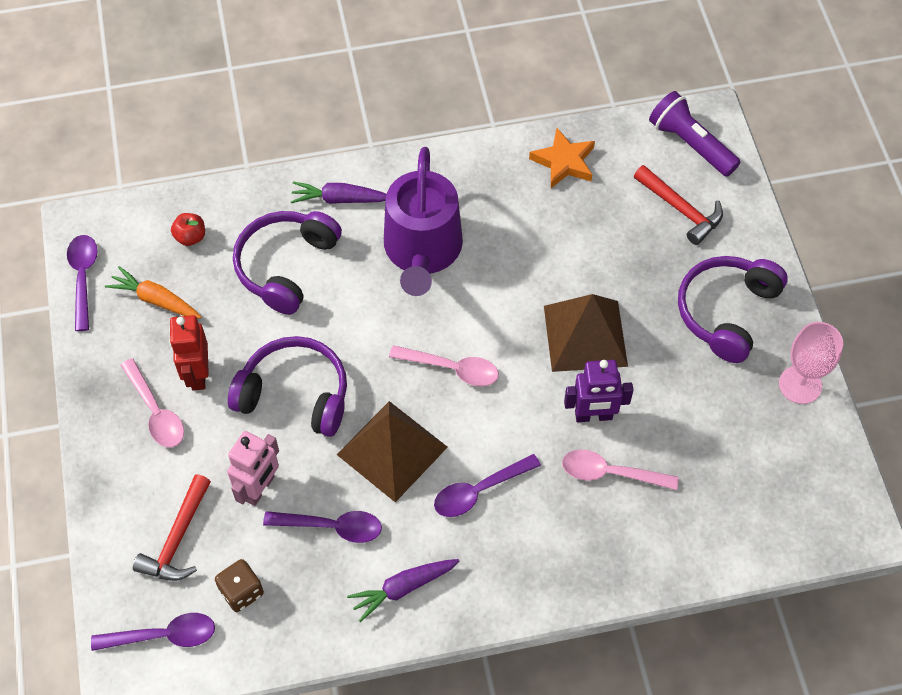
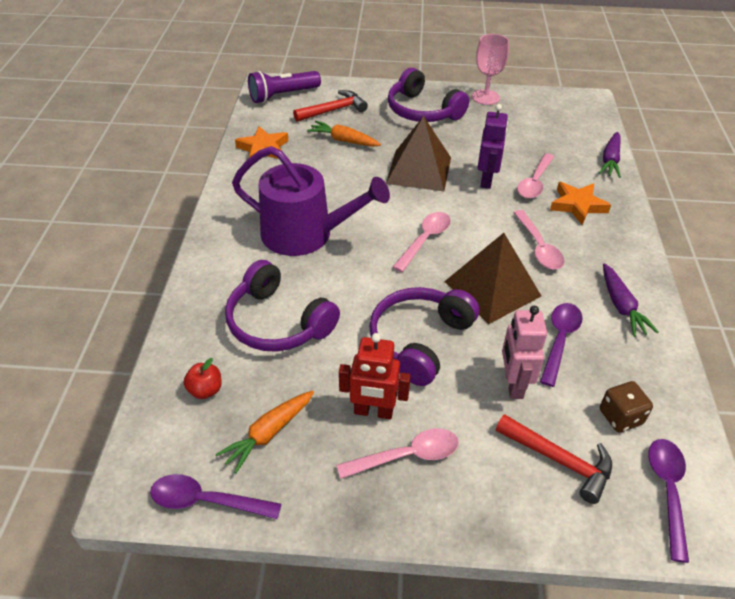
camera: 75 degrees left, 15 degrees down
pink robot [227,431,279,506] -> pink robot turned 135 degrees counterclockwise [502,306,547,399]
purple carrot [291,181,386,204] -> purple carrot moved to [599,132,621,178]
purple spoon [434,454,541,517] -> pink spoon [513,210,564,269]
none -> orange carrot [307,121,381,147]
none -> orange star [550,182,611,225]

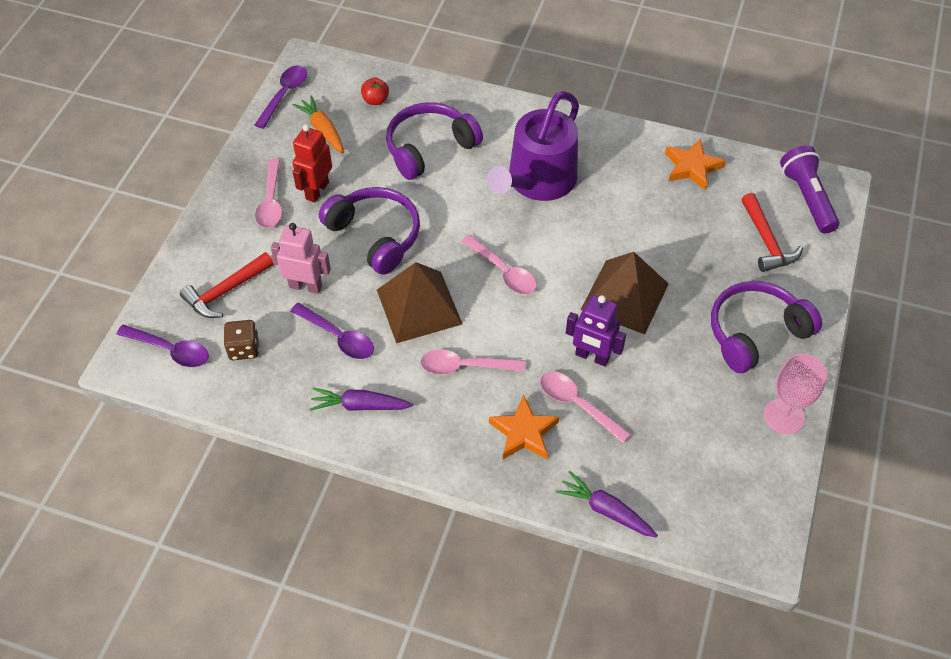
camera: 105 degrees right, 10 degrees up
orange carrot [307,121,381,147] -> none

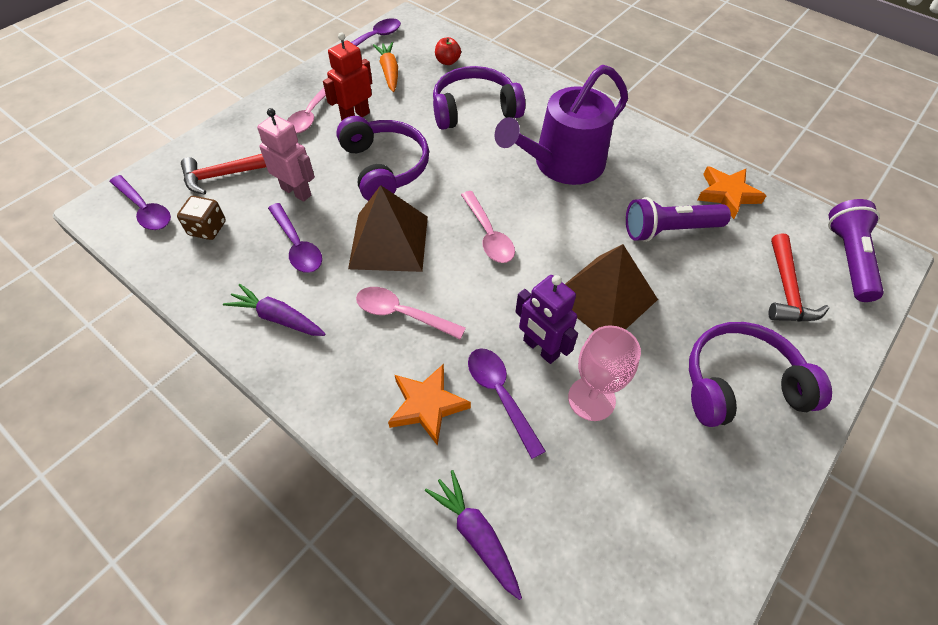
camera: 20 degrees right, 0 degrees up
pink spoon [540,372,631,443] -> purple spoon [468,348,546,459]
pink goblet [764,353,827,434] -> pink goblet moved to [568,325,641,421]
none -> purple flashlight [626,197,731,242]

